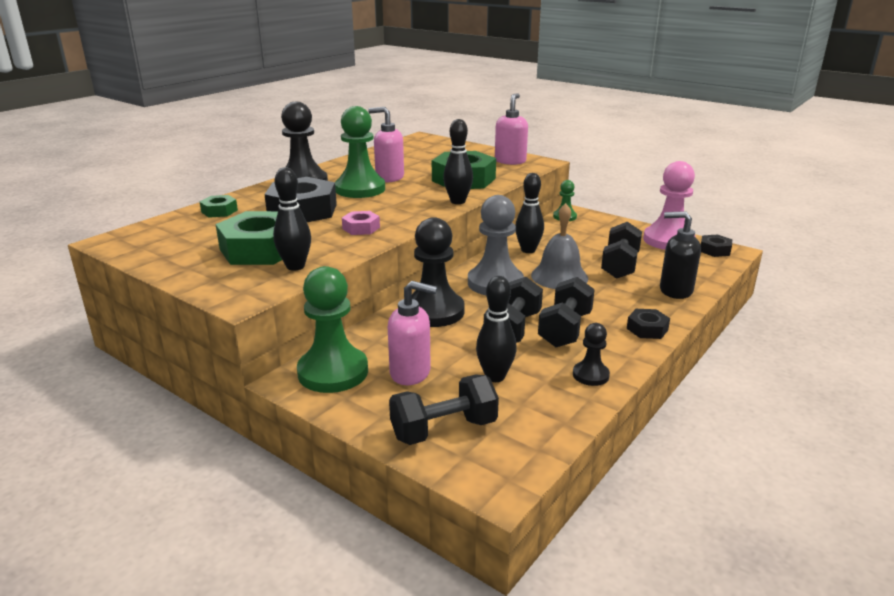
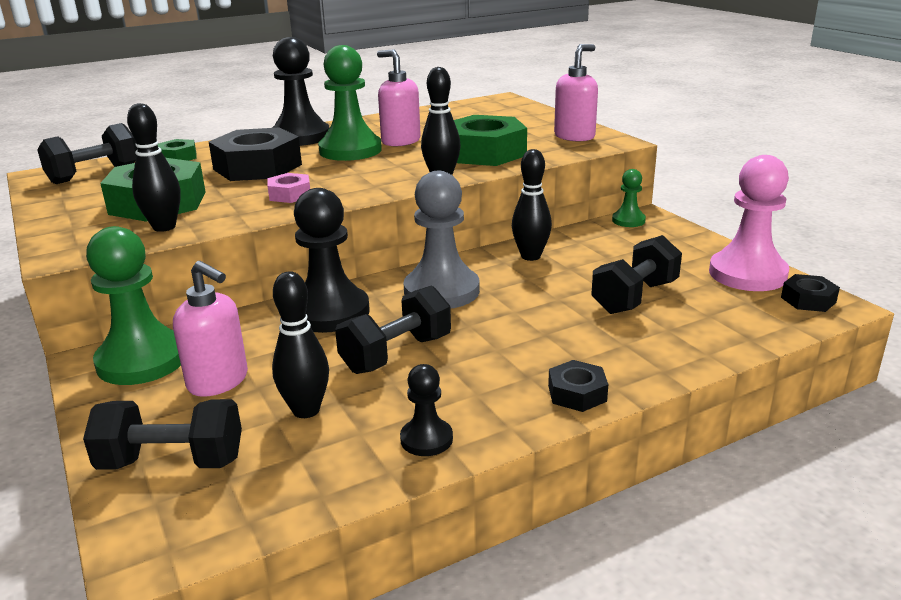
camera: 25 degrees right, 0 degrees up
grey bell [531,203,588,289] -> none
black dumbbell [538,277,595,347] -> black dumbbell moved to [37,123,137,184]
black soap dispenser [660,211,701,299] -> none

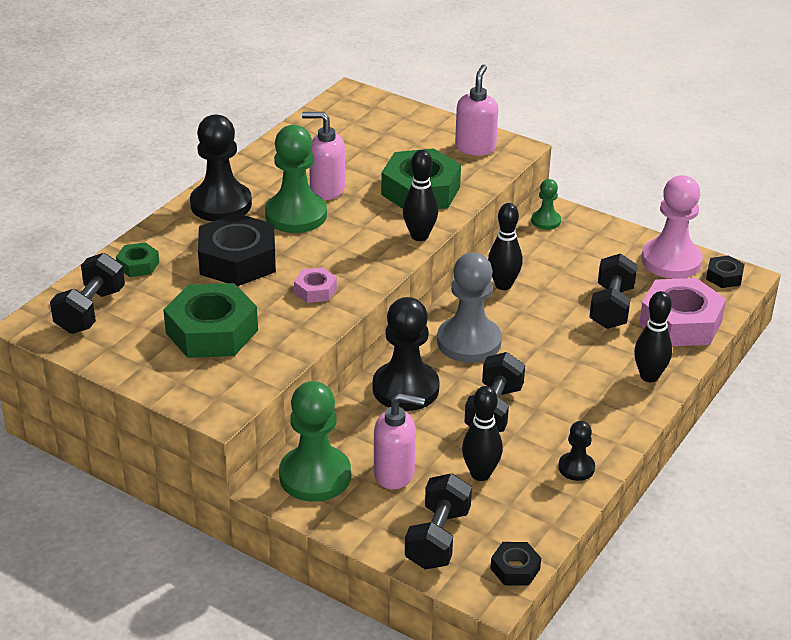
camera: 30 degrees left, 10 degrees up
black dumbbell [83,399,242,470] -> black dumbbell turned 45 degrees counterclockwise [405,473,472,570]
black bowling pin [127,103,181,232] -> black bowling pin moved to [634,291,672,382]
black nut [548,360,608,412] -> black nut moved to [490,542,541,586]
none -> pink nut [639,278,726,346]

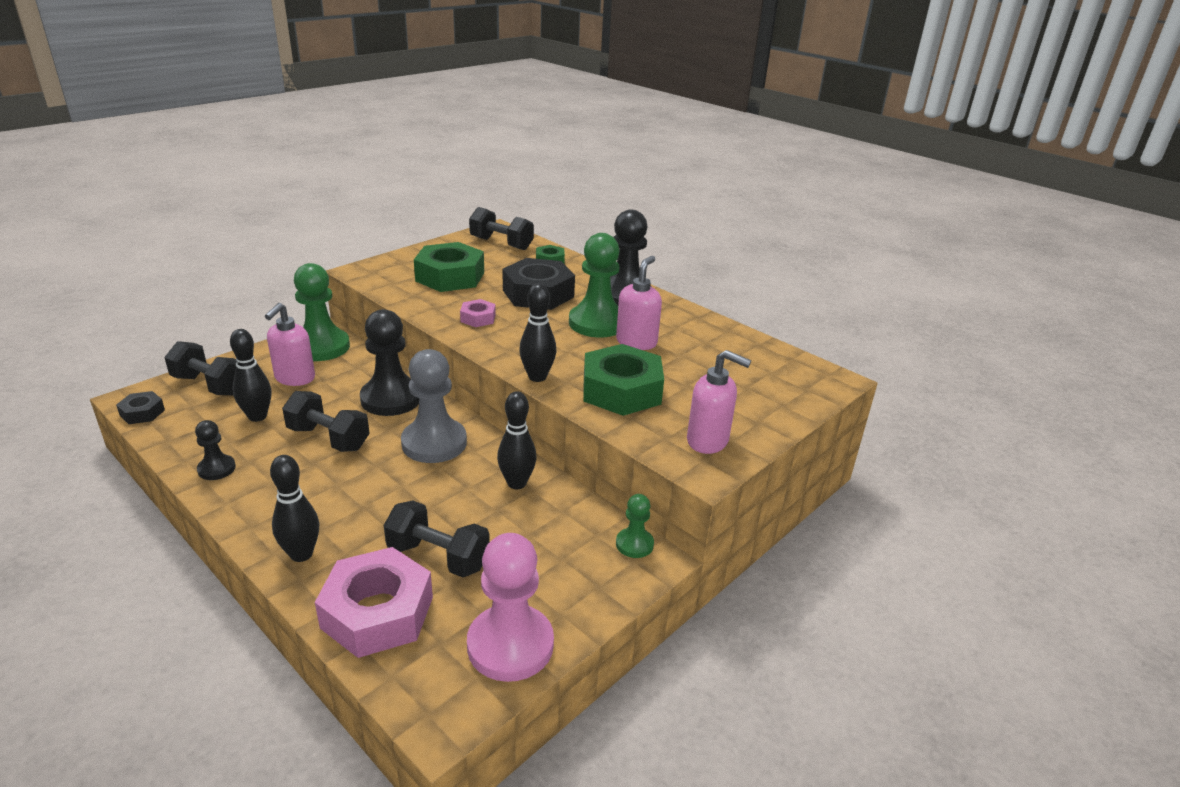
camera: 100 degrees right, 5 degrees down
black nut [706,255,745,288] -> none

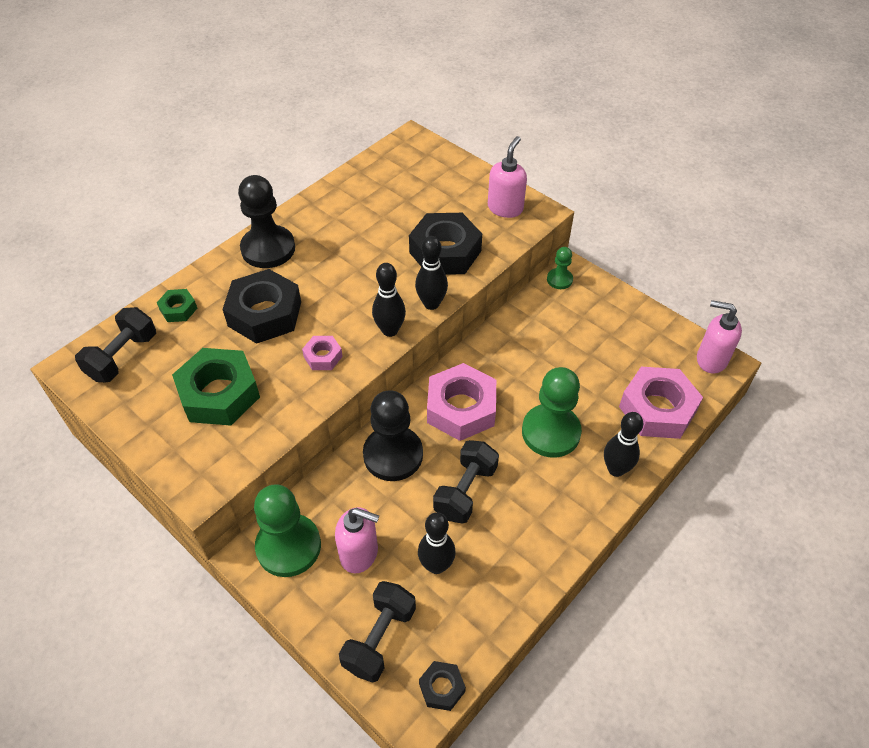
camera: 90 degrees left, 20 degrees up
black pawn [195,420,236,480] -> none
black dumbbell [384,500,490,578] -> none
grey pawn [401,349,467,463] -> pink nut [427,363,496,441]
pink pawn [467,533,554,682] -> none
black bowling pin [497,391,537,489] -> black bowling pin moved to [372,263,406,337]
green pawn [569,233,620,338] -> green pawn moved to [522,367,582,458]
green nut [583,344,664,416] -> black nut [409,213,482,275]
pink soap dispenser [616,256,662,350] -> pink soap dispenser moved to [697,300,742,374]

